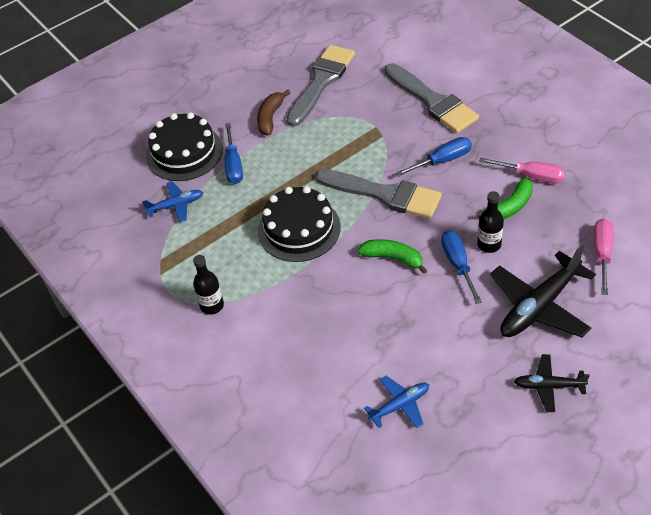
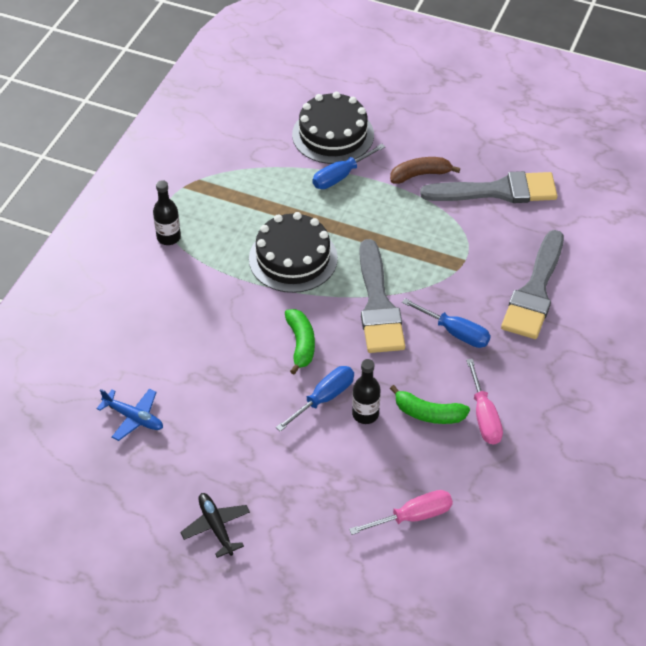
camera: 55 degrees right, 0 degrees up
blue plane [142,181,203,222] -> none
black plane [490,244,596,337] -> none

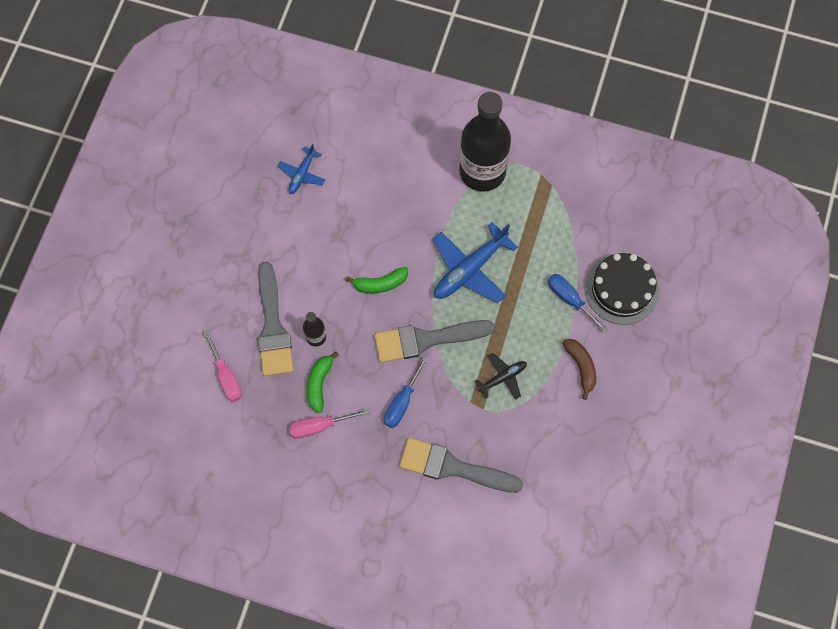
camera: 85 degrees right, 20 degrees up
black bottle [153,180,181,245] -> black bottle [459,92,511,192], size x2.35
black plane [180,493,250,558] -> black plane moved to [475,353,527,400]
black cake [249,212,338,293] -> blue plane [433,222,518,303]
blue screwdriver [276,366,354,432] -> none
grey brush [420,171,557,203] -> grey brush moved to [258,262,294,376]

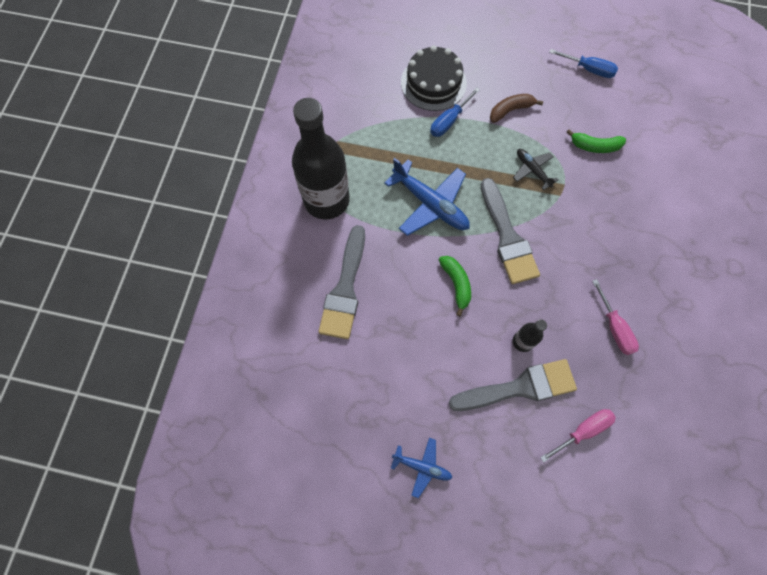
camera: 95 degrees left, 0 degrees up
blue plane [278,144,325,194] -> blue plane moved to [391,438,452,498]
green banana [307,352,339,413] -> green banana moved to [566,130,626,153]
blue screwdriver [384,356,428,428] -> blue screwdriver moved to [549,49,618,78]
grey brush [399,438,523,493] -> grey brush moved to [318,225,365,339]

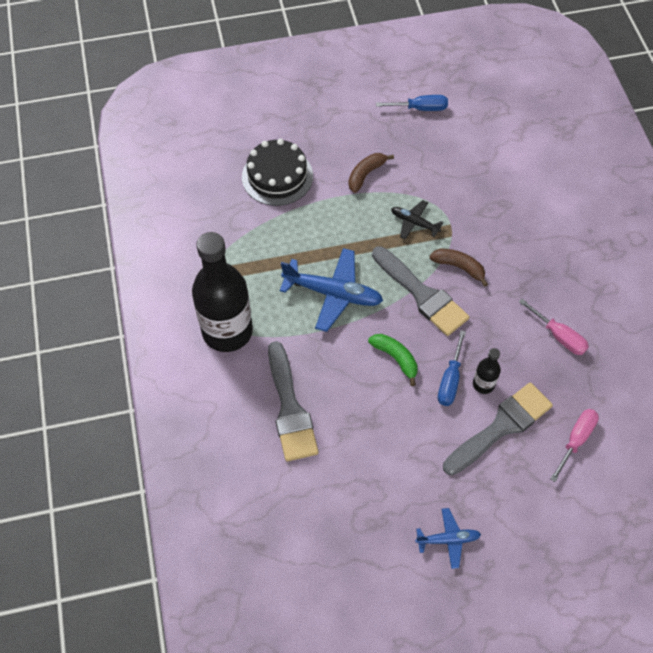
camera: 25 degrees left, 10 degrees down
blue screwdriver [430,87,480,137] -> blue screwdriver moved to [438,330,466,406]
green banana [566,130,626,153] -> none
none -> brown banana [429,249,488,287]

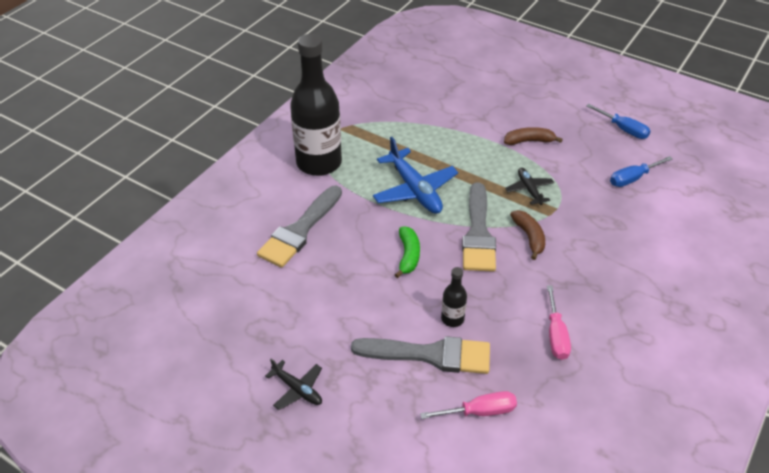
camera: 45 degrees right, 15 degrees down
black cake [242,138,313,206] -> none
blue plane [415,508,481,569] -> black plane [265,359,322,410]
blue screwdriver [438,330,466,406] -> blue screwdriver moved to [610,156,673,187]

